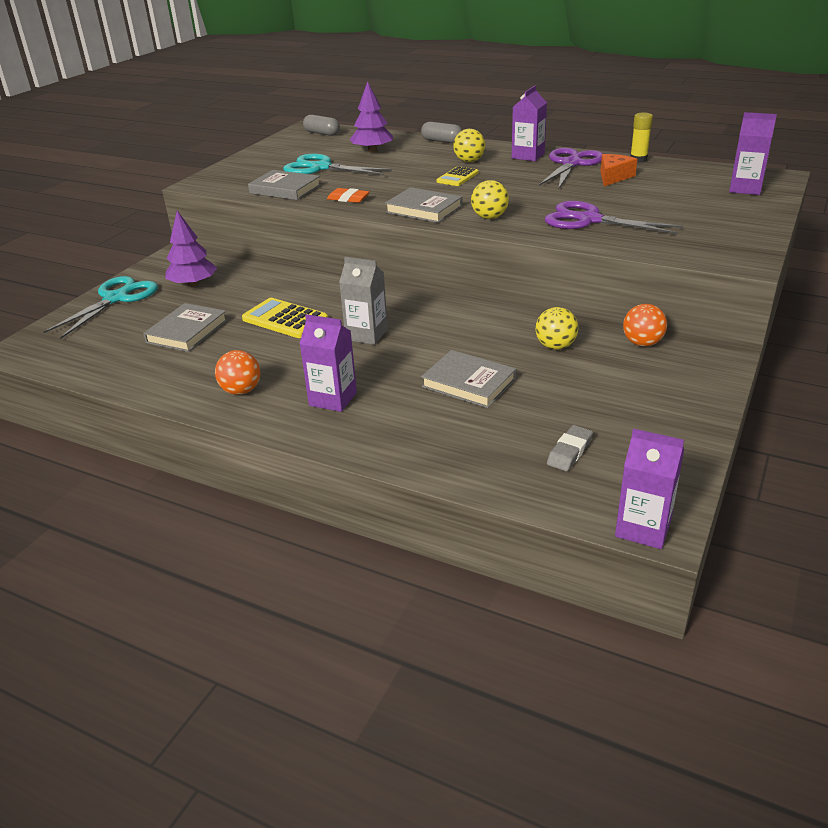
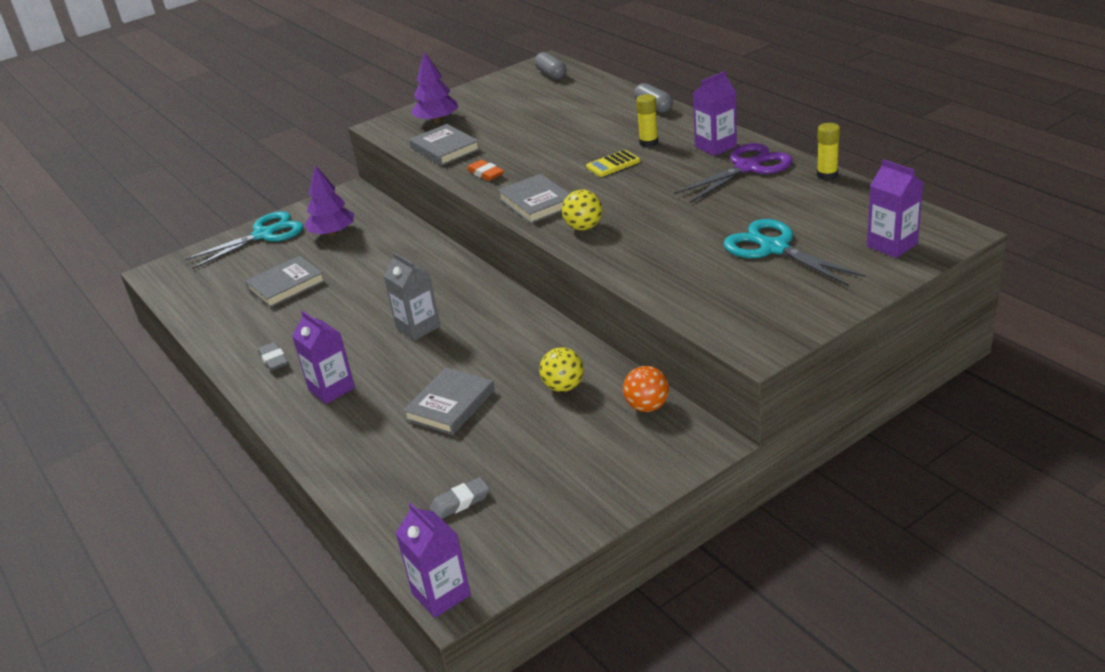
camera: 30 degrees right, 0 degrees up
orange ball [215,350,261,395] -> grey eraser [258,342,288,371]
yellow calculator [242,298,328,338] -> none
turquoise scissors [283,154,392,175] -> turquoise scissors moved to [723,219,866,286]
purple tree [350,81,393,153] -> purple tree moved to [411,51,458,123]
grey book [421,350,516,408] -> grey book turned 60 degrees clockwise [403,367,495,435]
yellow ball [453,129,485,162] -> yellow glue stick [636,94,658,147]
purple scissors [545,201,683,234] -> none
orange cheese [600,154,637,186] -> none

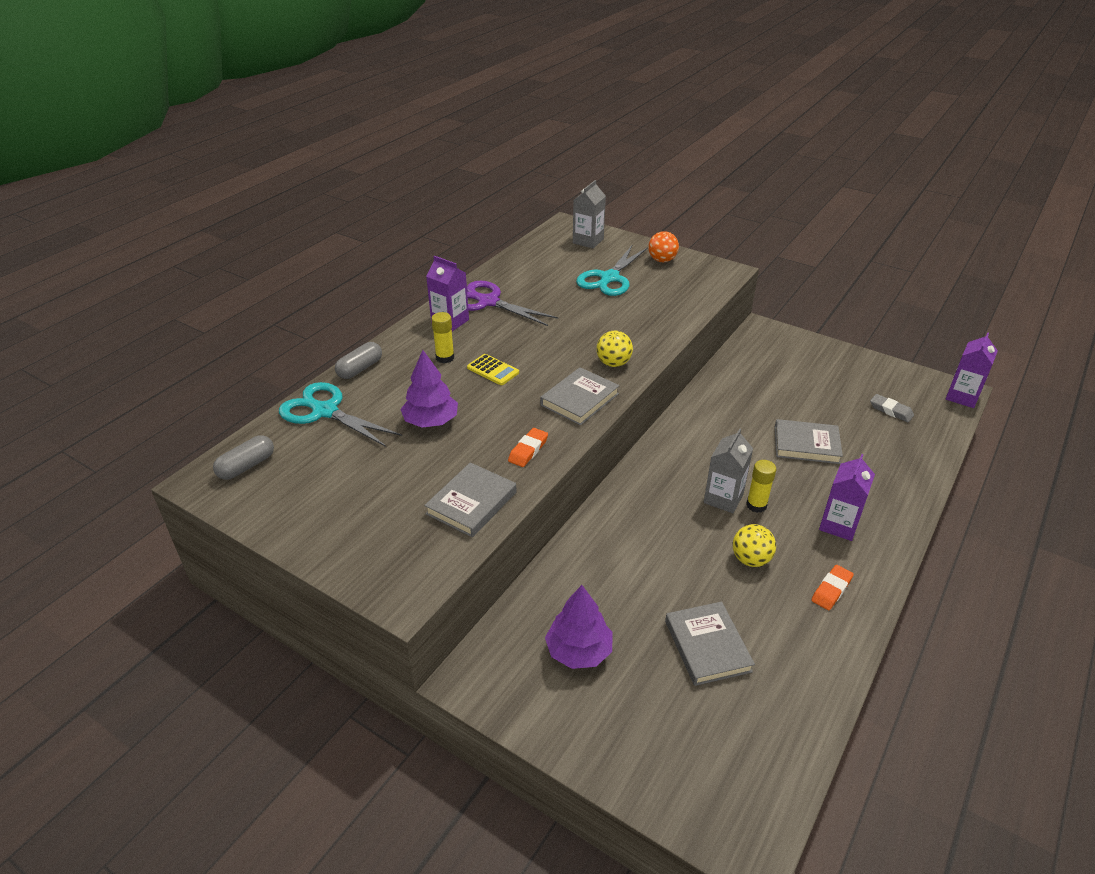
camera: 115 degrees left, 5 degrees up
turquoise scissors [184,211,303,269] -> turquoise scissors moved to [279,382,402,447]
grey book [245,256,325,308] -> grey book turned 45 degrees clockwise [665,602,755,686]
grey eraser [258,342,288,371] -> orange eraser [811,565,854,610]
purple tree [411,51,458,123] -> purple tree moved to [400,350,458,428]
yellow ball [539,347,584,392] -> yellow ball moved to [733,524,776,567]
orange ball [623,366,669,412] -> orange ball moved to [648,231,679,262]
yellow glue stick [817,123,840,180] -> yellow glue stick moved to [746,460,776,513]
purple carton [867,159,924,258] -> grey carton [573,180,606,248]

